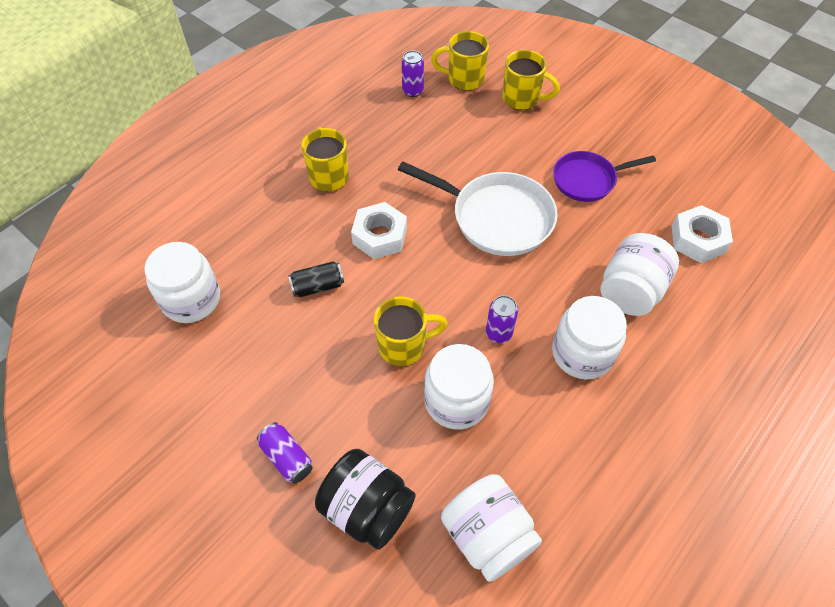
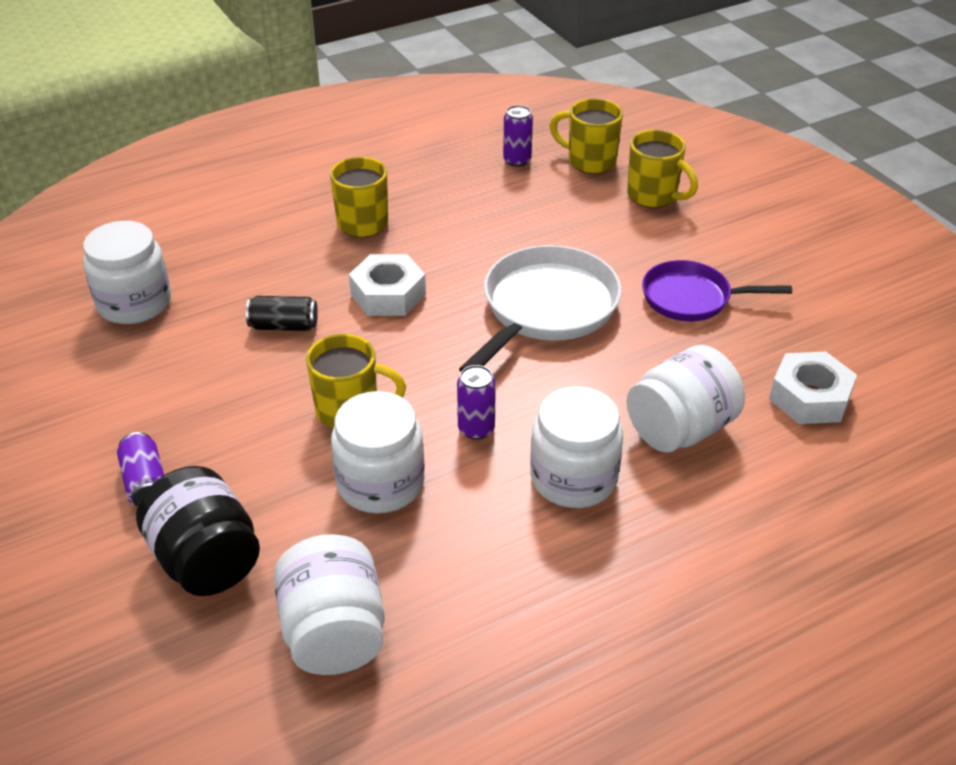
camera: 20 degrees right, 15 degrees down
white pan [398,161,558,256] -> white pan turned 105 degrees counterclockwise [459,245,621,372]

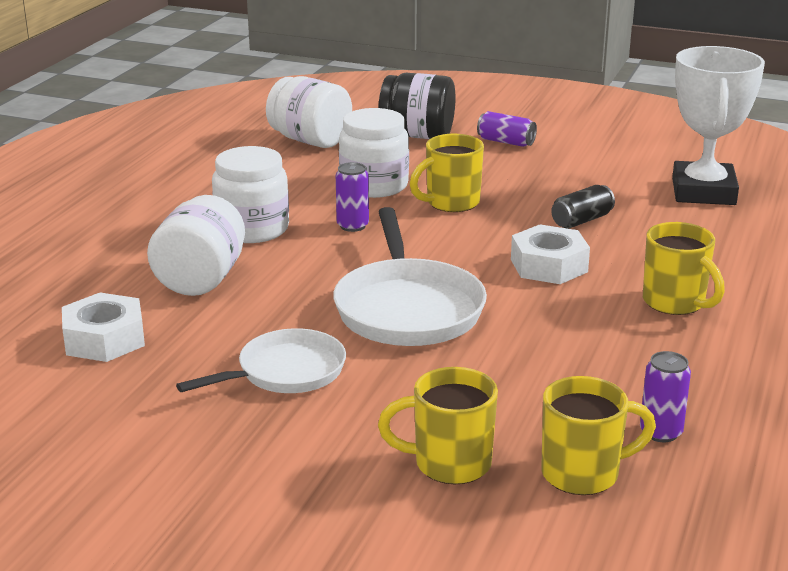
camera: 140 degrees right, 15 degrees down
white jar [83,221,171,324] -> white trophy [672,46,765,205]
purple pan [642,260,792,321] -> white pan [176,328,346,393]

